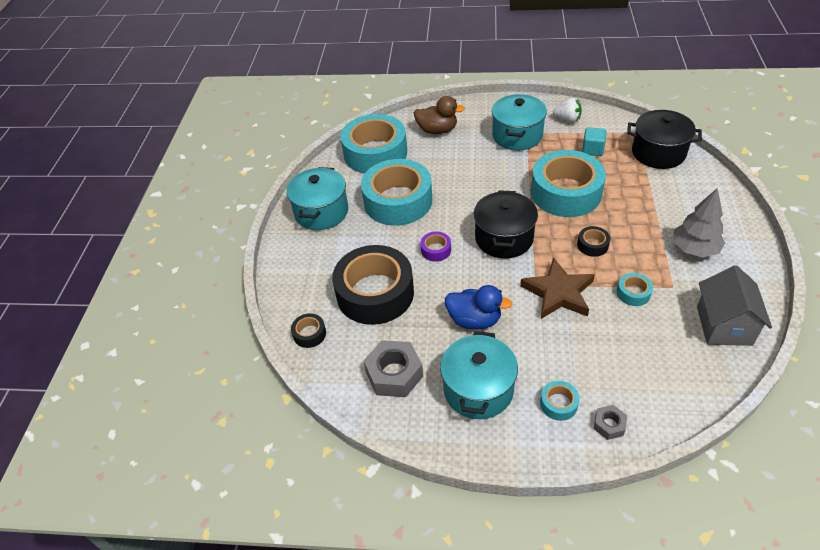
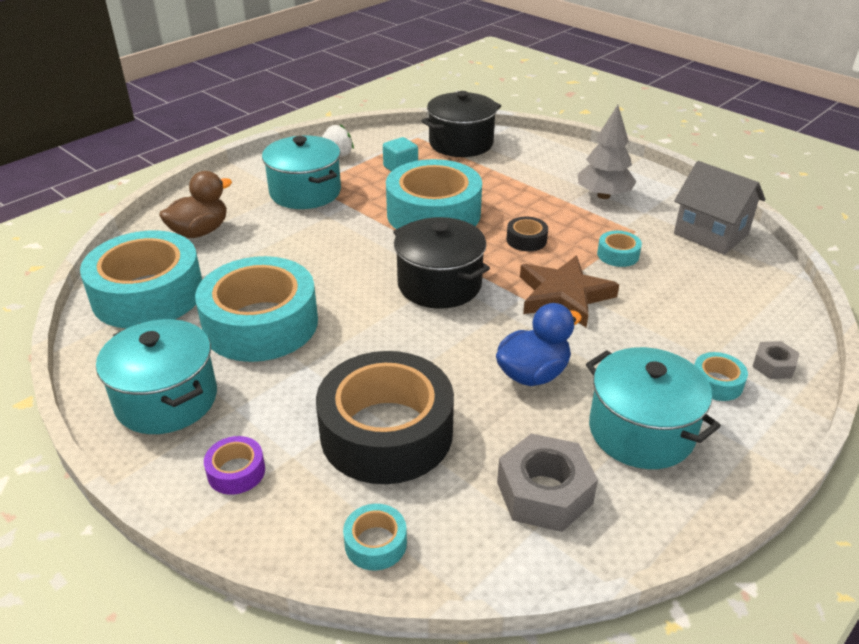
camera: 55 degrees left, 10 degrees down
black tape [291,313,326,348] -> turquoise tape [343,504,407,571]
purple tape [420,232,451,261] -> purple tape moved to [204,436,265,495]

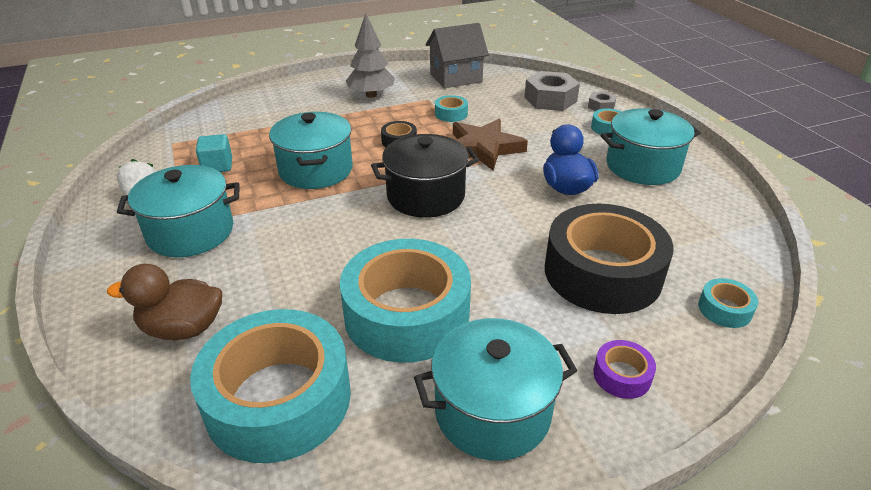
camera: 65 degrees left, 0 degrees up
brown duck [159,171,232,238] -> brown duck turned 75 degrees counterclockwise [107,264,222,340]
turquoise tape [386,159,482,229] -> turquoise pot [269,112,353,189]
black pot [421,91,501,157] -> none
grey nut [497,433,598,532] -> grey nut moved to [524,71,580,111]

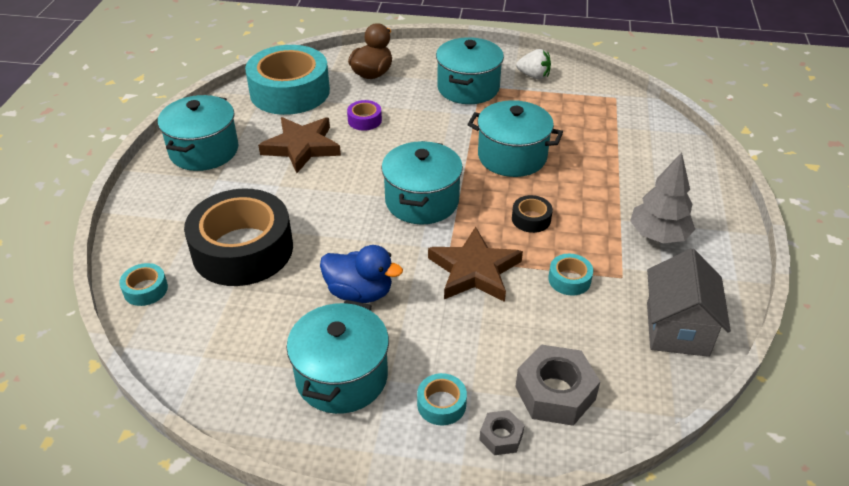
camera: 120 degrees right, 5 degrees up
turquoise cube [196,134,232,172] -> none
turquoise tape [340,239,471,363] -> brown star [258,117,341,173]
black pot [371,134,479,218] -> turquoise pot [381,141,463,225]
purple tape [593,340,656,399] -> purple tape moved to [347,100,382,131]

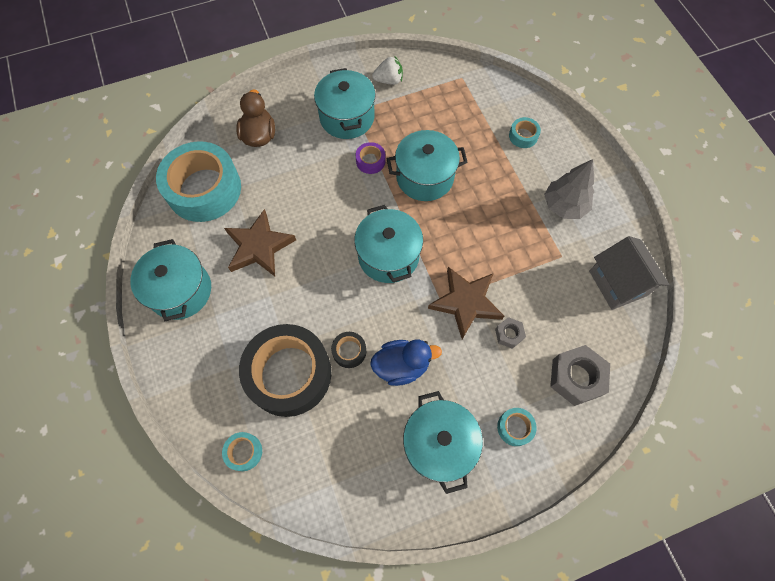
camera: 30 degrees left, 25 degrees up
purple tape [347,100,382,131] -> purple tape moved to [356,142,385,174]
grey nut [479,410,524,455] -> grey nut moved to [495,317,526,349]
black tape [512,195,553,233] -> black tape moved to [331,332,366,368]
turquoise tape [548,254,593,296] -> turquoise tape moved to [509,117,541,148]

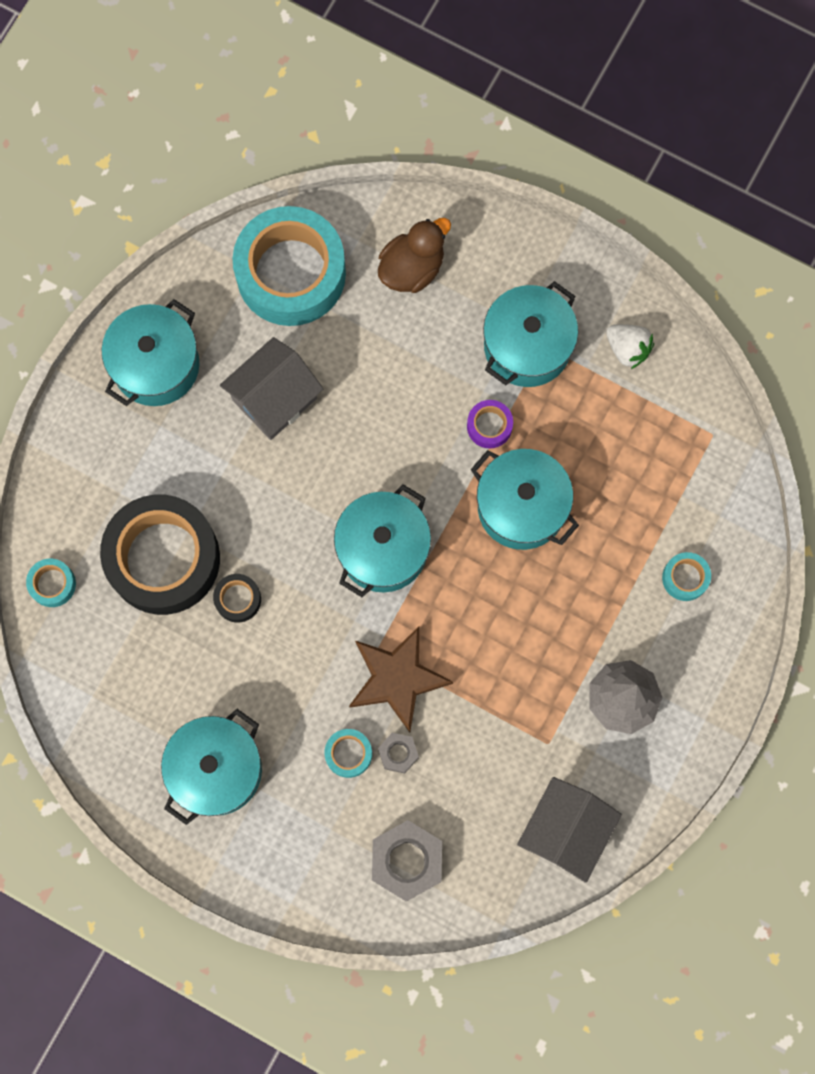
camera: 50 degrees right, 10 degrees up
brown star [224,209,296,276] -> grey house [220,337,323,440]
blue duck [370,340,442,386] -> none
turquoise tape [497,408,537,446] -> turquoise tape moved to [324,729,372,778]

